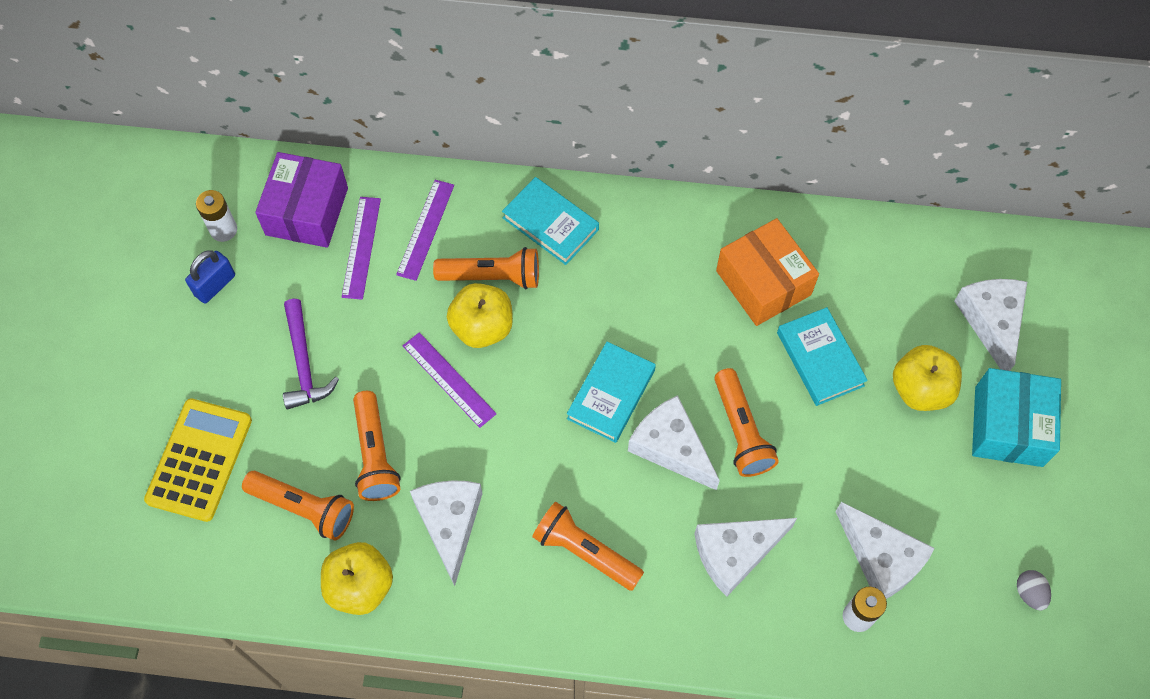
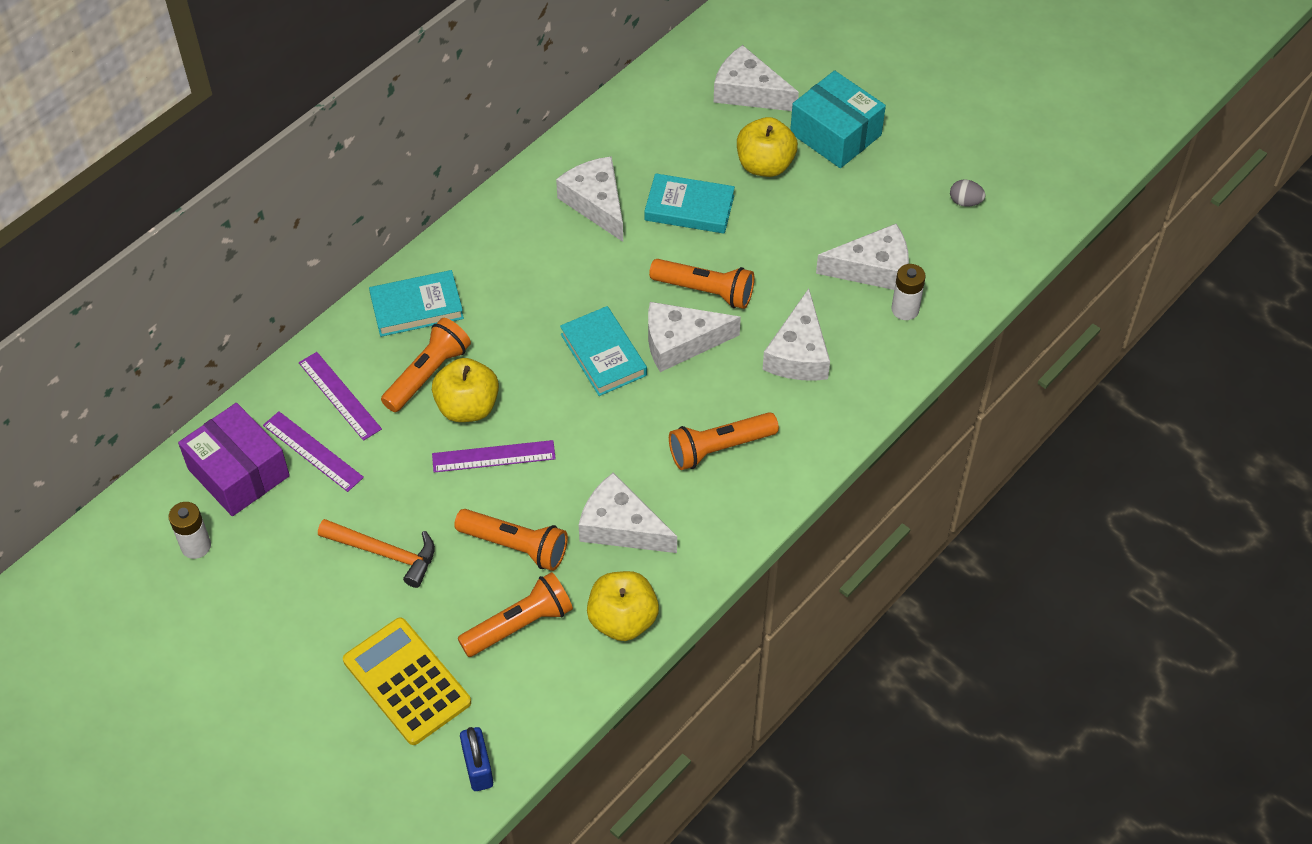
camera: 55 degrees left, 10 degrees down
blue padlock [185,250,235,304] -> blue padlock moved to [460,727,493,791]
purple hammer [283,299,339,410] -> orange hammer [318,519,435,588]
orange box [716,218,819,326] -> white cheese [556,156,623,242]

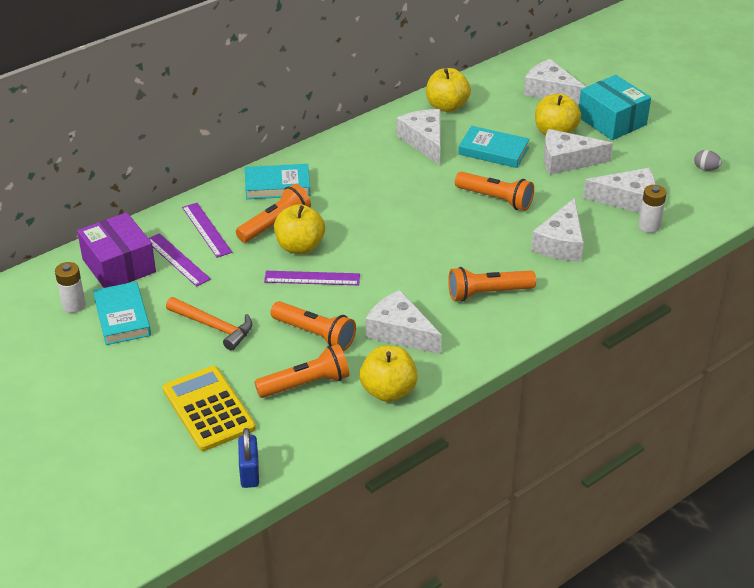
camera: 10 degrees right, 15 degrees down
turquoise book [560,306,647,396] -> turquoise book moved to [93,282,151,345]
white cheese [648,302,741,372] -> white cheese moved to [544,129,613,175]
none -> yellow apple [426,68,471,112]

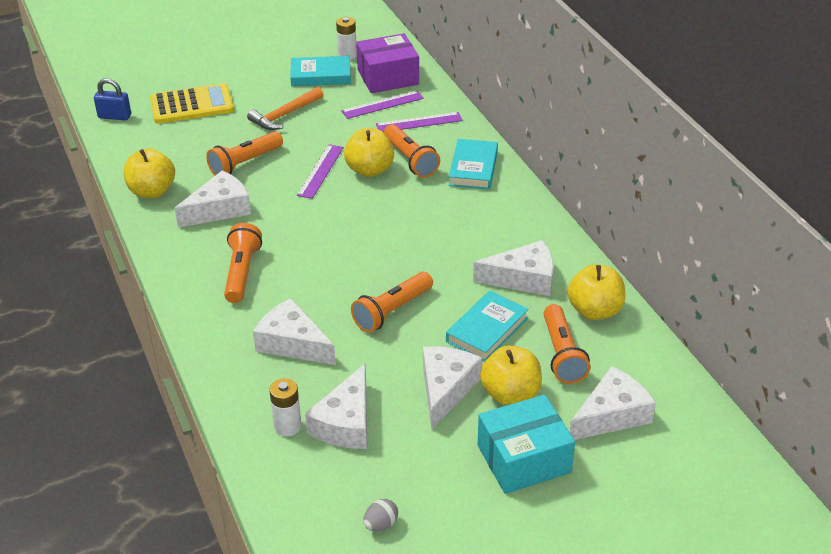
camera: 105 degrees right, 0 degrees up
orange flashlight [254,344,349,398] -> orange flashlight moved to [543,304,590,384]

